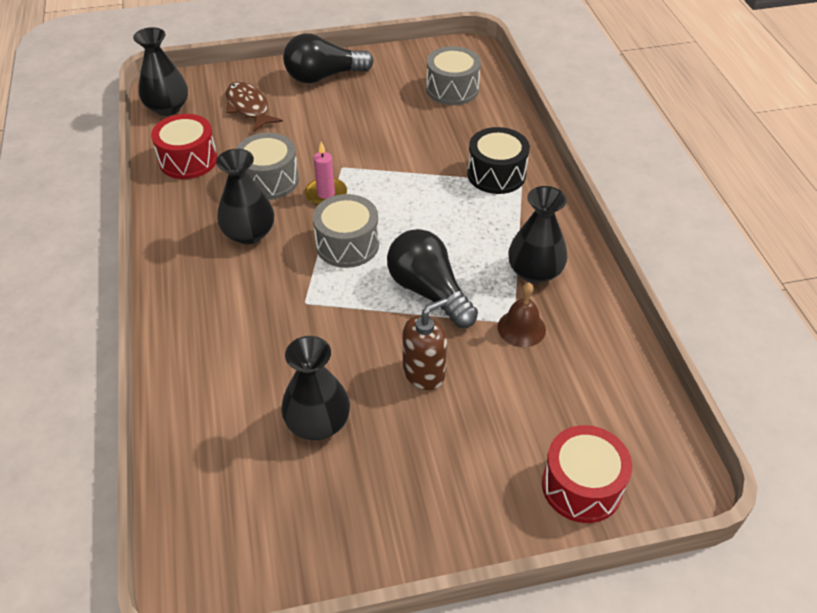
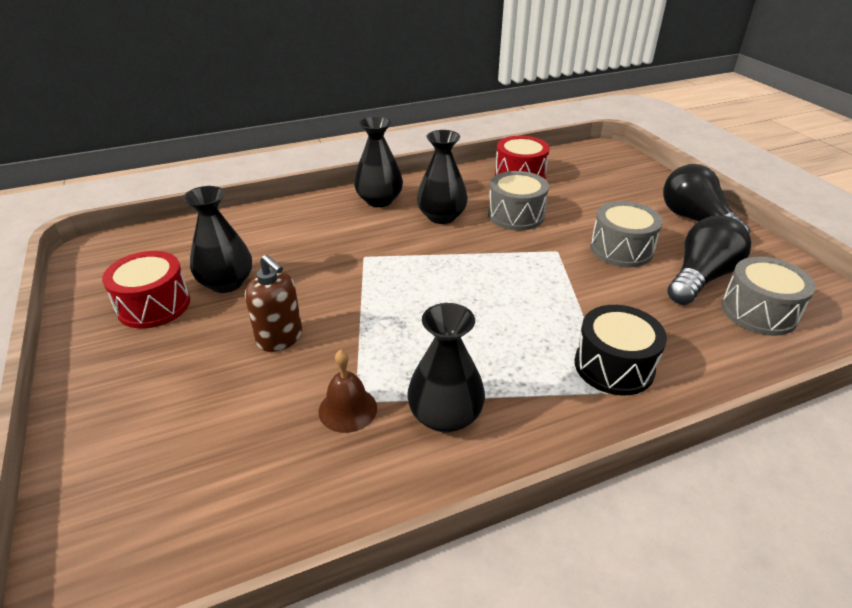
camera: 80 degrees right, 10 degrees down
black vase [133,27,188,116] -> black vase moved to [354,116,403,207]
brown fish [225,81,283,132] -> none
pink candle [305,142,347,206] -> none
grey drum [313,194,379,268] -> grey drum moved to [590,201,663,267]
black light bulb [387,229,478,328] -> black light bulb moved to [668,215,751,305]
red drum [542,425,632,523] -> red drum moved to [102,251,190,328]

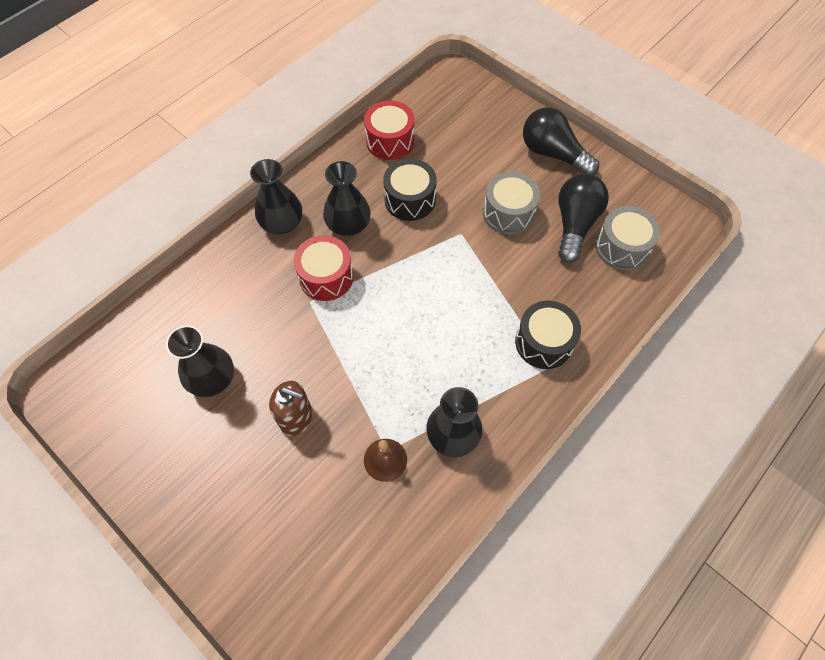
camera: 25 degrees left, 25 degrees up
red drum [102,251,190,328] -> red drum moved to [294,235,354,301]
grey drum [488,171,549,231] -> black drum [383,159,437,221]

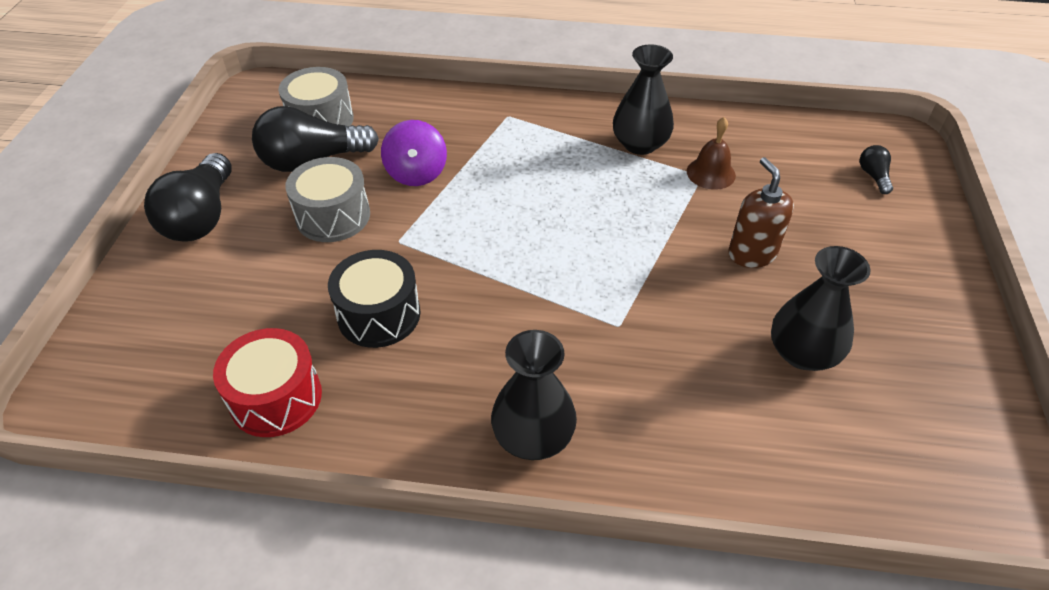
camera: 125 degrees left, 15 degrees down
red drum [294,235,354,301] -> none
black vase [323,161,371,236] -> none
black drum [515,301,581,369] -> none
none -> purple spinning top [381,120,447,186]
none -> black light bulb [860,145,893,194]

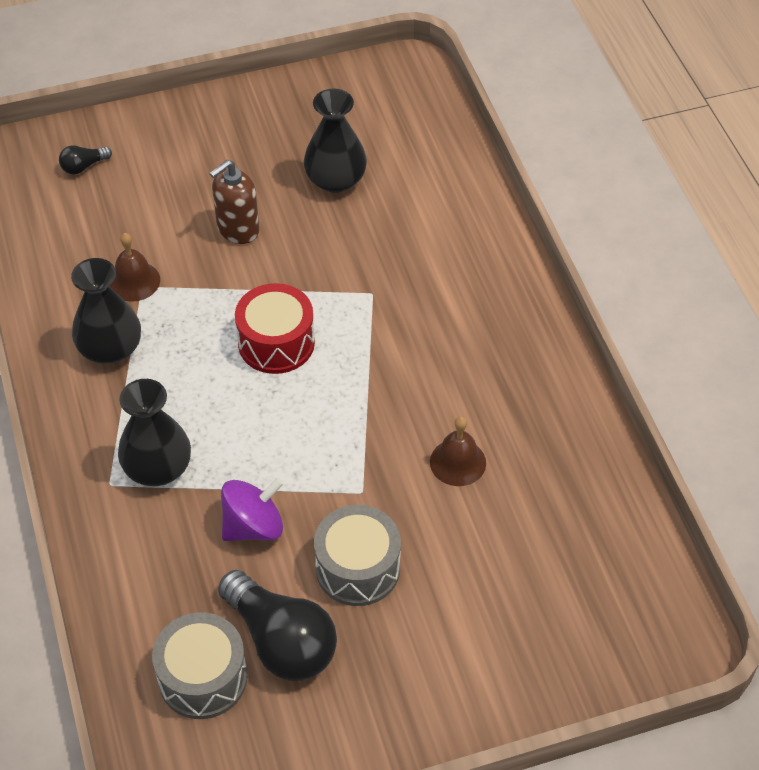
camera: 115 degrees left, 5 degrees up
black light bulb [144,153,231,242] -> none
red drum [213,328,322,437] -> red drum moved to [235,283,315,374]
black drum [328,250,420,348] -> brown bell [430,416,486,486]
black vase [491,330,577,460] -> black vase moved to [118,379,191,486]

